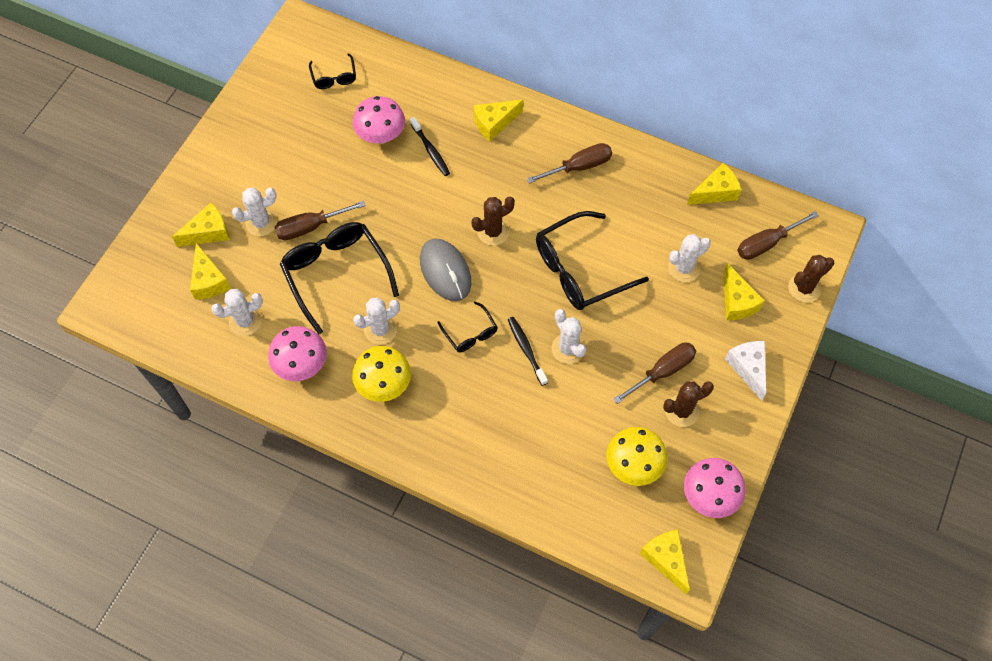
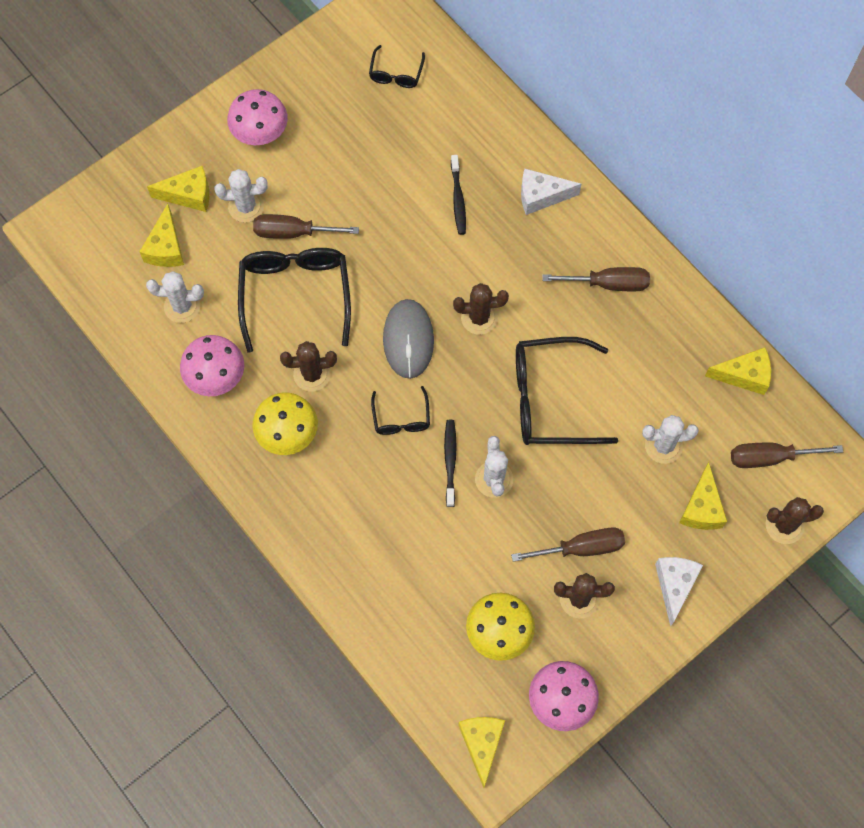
camera: 25 degrees right, 5 degrees up
pink mushroom [353,96,405,144] -> pink mushroom moved to [227,89,288,145]
white cactus [353,297,400,345] -> brown cactus [280,341,337,391]
yellow cheese [474,100,523,142] -> white cheese [521,169,581,215]

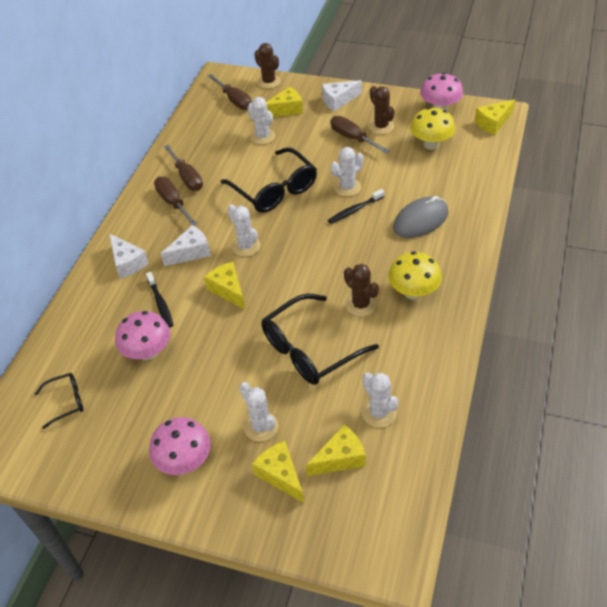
camera: 120 degrees left, 20 degrees down
pink mushroom [180,335,244,396] -> pink mushroom moved to [115,311,170,360]
brown screwdriver [253,214,359,239] -> brown screwdriver moved to [164,145,203,191]
black glasses [371,386,430,435] -> none
grey mouse [383,299,434,379] -> grey mouse moved to [393,196,449,238]
black toothbrush [451,155,466,235] -> black toothbrush turned 105 degrees clockwise [146,272,173,328]
brown cactus [453,283,509,335] -> white cactus [228,204,260,257]
yellow cheese [705,347,771,395] -> yellow cheese moved to [204,262,245,310]
none -> white cheese [161,225,211,266]

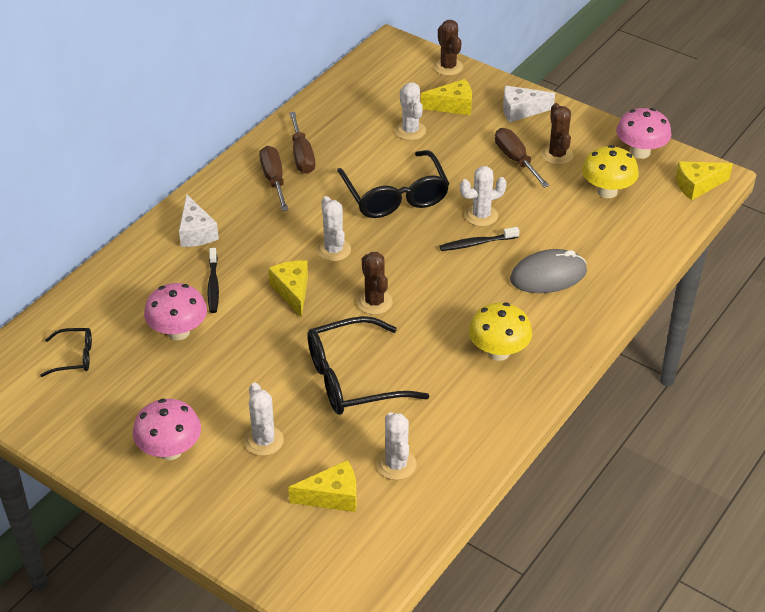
camera: 15 degrees right, 5 degrees down
white cheese [161,225,211,266] -> none
brown screwdriver [208,74,252,110] -> none
yellow cheese [252,441,304,503] -> none
brown cactus [344,264,379,317] -> brown cactus moved to [357,252,393,315]

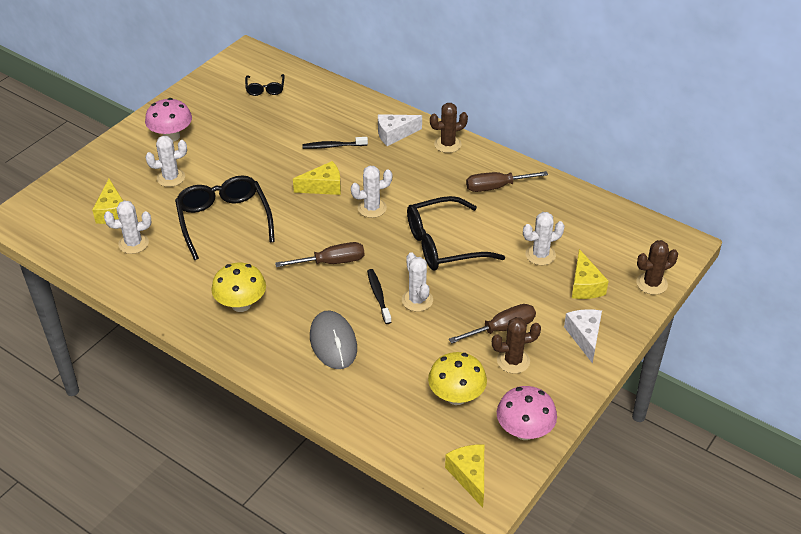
camera: 90 degrees right, 0 degrees up
pink mushroom [144,283,207,340] -> none
brown screwdriver [259,146,288,211] -> brown screwdriver moved to [275,242,364,267]
brown cactus [357,252,393,315] -> brown cactus moved to [430,103,468,153]

